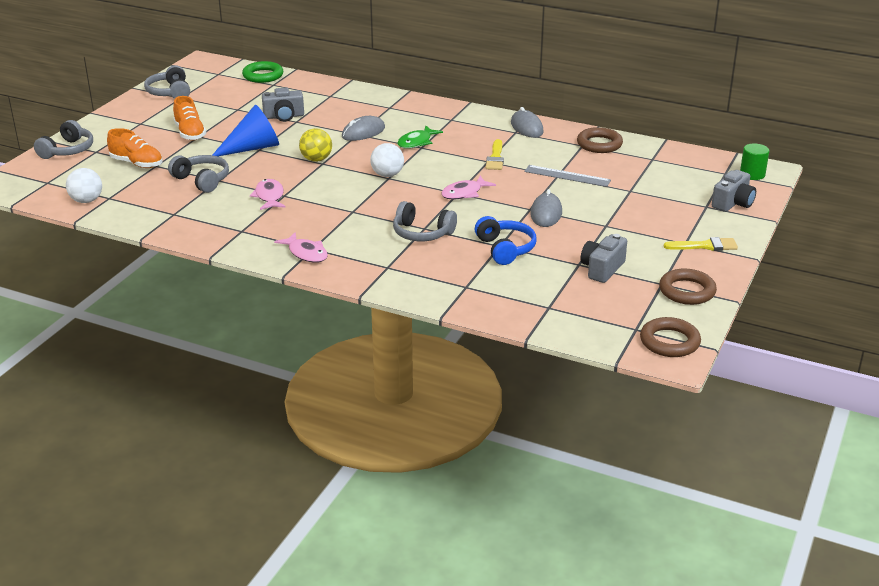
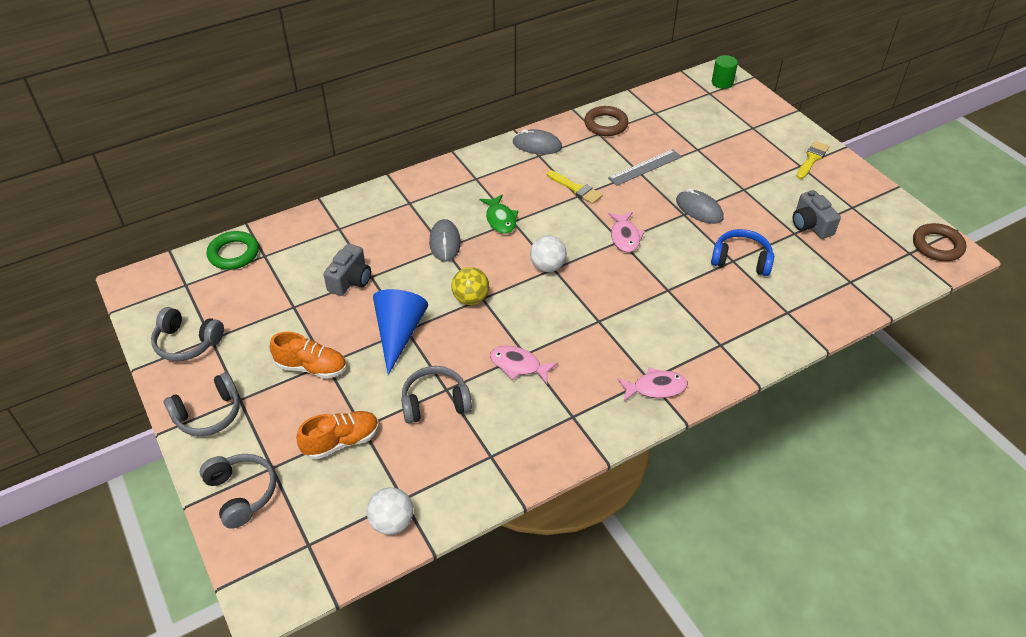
camera: 55 degrees left, 15 degrees up
grey headphones [393,201,457,241] -> grey headphones moved to [163,372,240,436]
brown ring [659,269,717,305] -> none
grey camera [712,170,756,212] -> none

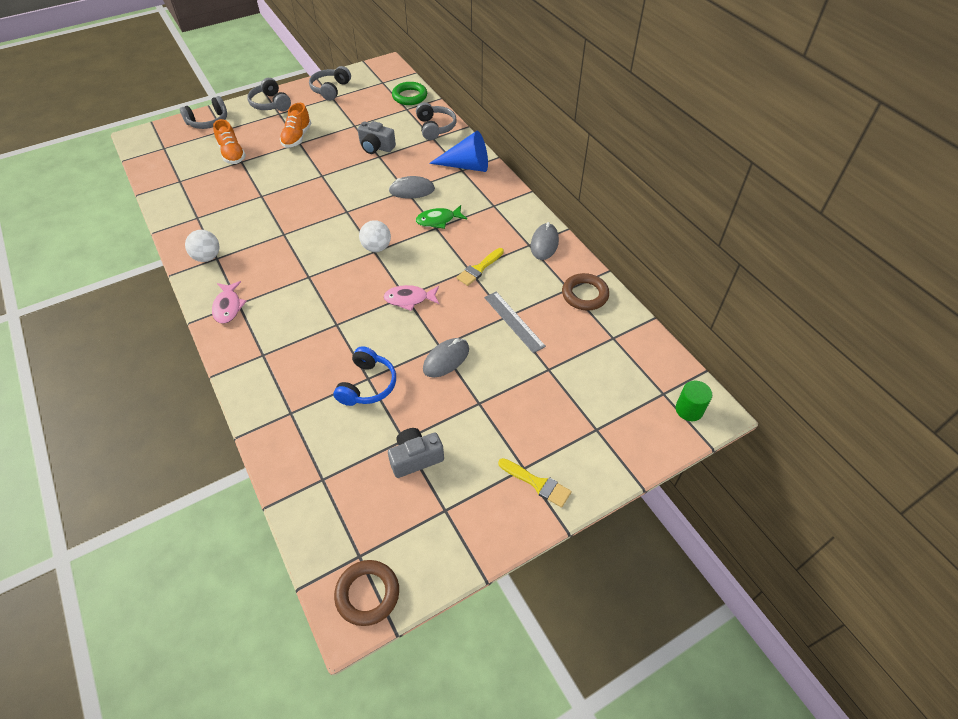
camera: 90 degrees right, 5 degrees up
white ball [366,487,413,535] -> white ball moved to [185,230,219,262]
blue cone [373,289,428,375] -> blue cone moved to [429,131,488,172]
grey headphones [401,366,472,423] -> grey headphones moved to [416,102,457,140]
yellow ball [451,267,489,305] -> none
pink fish [490,346,558,384] -> none

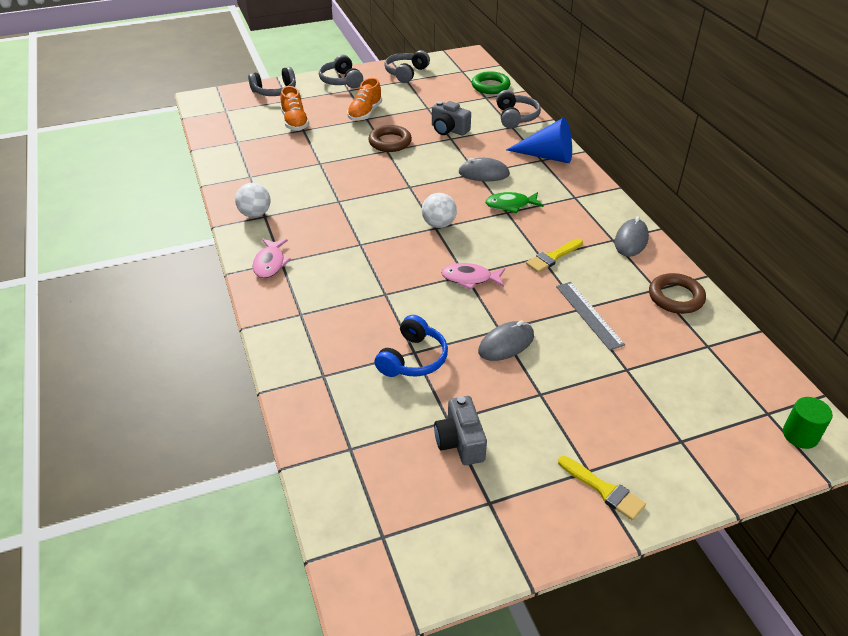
camera: 10 degrees right, 10 degrees down
brown ring [334,560,399,626] -> brown ring moved to [368,125,412,152]
grey camera [388,428,444,478] -> grey camera turned 90 degrees counterclockwise [434,396,487,465]

